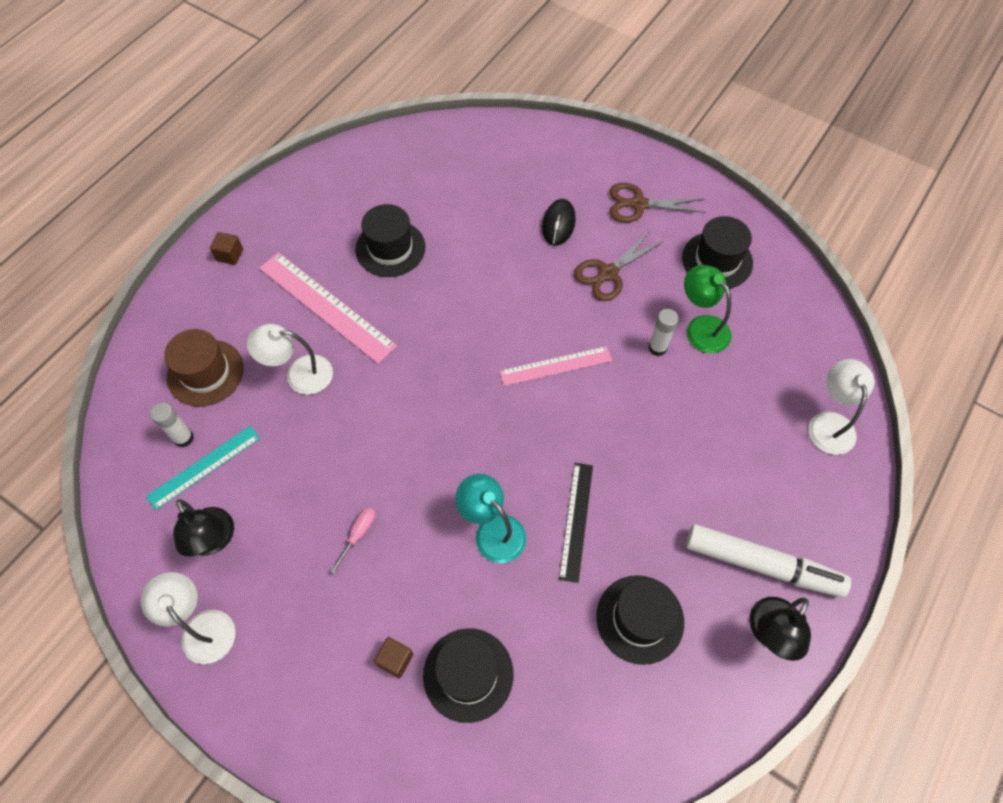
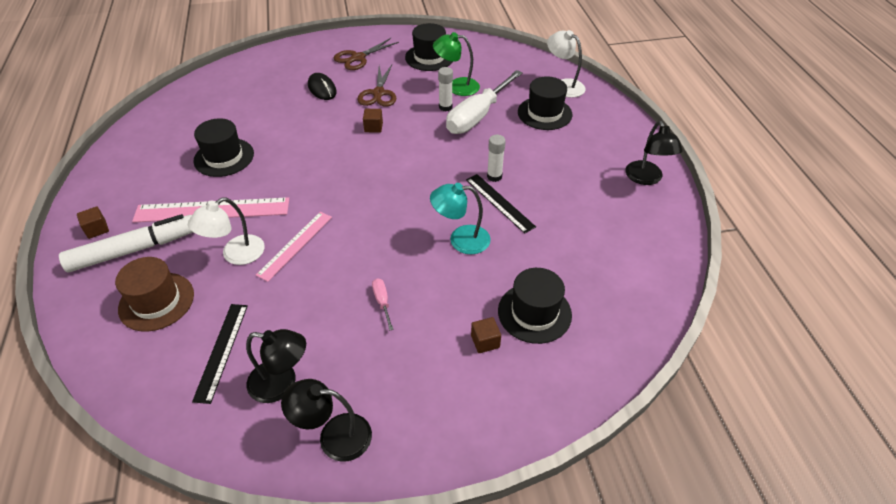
camera: 45 degrees left, 15 degrees down
white lamp [141,572,236,664] -> black lamp [281,379,372,462]
turquoise ruler [146,426,260,510] -> black ruler [192,304,248,404]
white glue stick [150,403,194,447] -> white glue stick moved to [487,135,506,182]
pink ruler [499,346,612,386] -> pink ruler moved to [256,212,332,282]
black hat [596,575,684,665] -> black hat moved to [518,76,572,130]
white marker [686,524,851,598] -> white marker moved to [59,214,193,272]
none -> brown cube [363,109,383,133]
none -> white screwdriver [446,70,523,134]

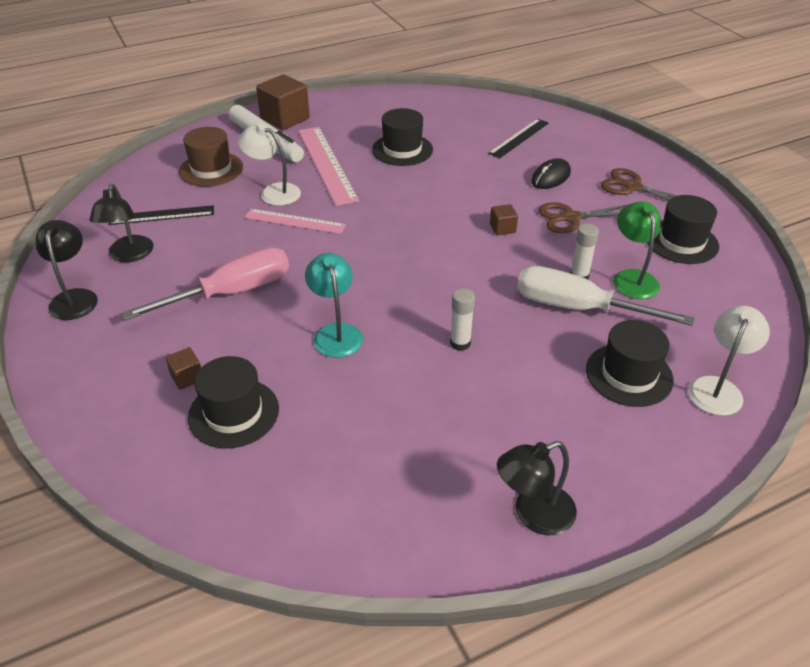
camera: 75 degrees right, 5 degrees down
brown cube [77,207,109,239] -> brown cube [256,74,310,130], size x2.05
pink screwdriver [372,278,394,331] -> pink screwdriver [121,247,289,321], size x2.50
black ruler [466,174,536,234] -> black ruler moved to [488,119,549,158]

